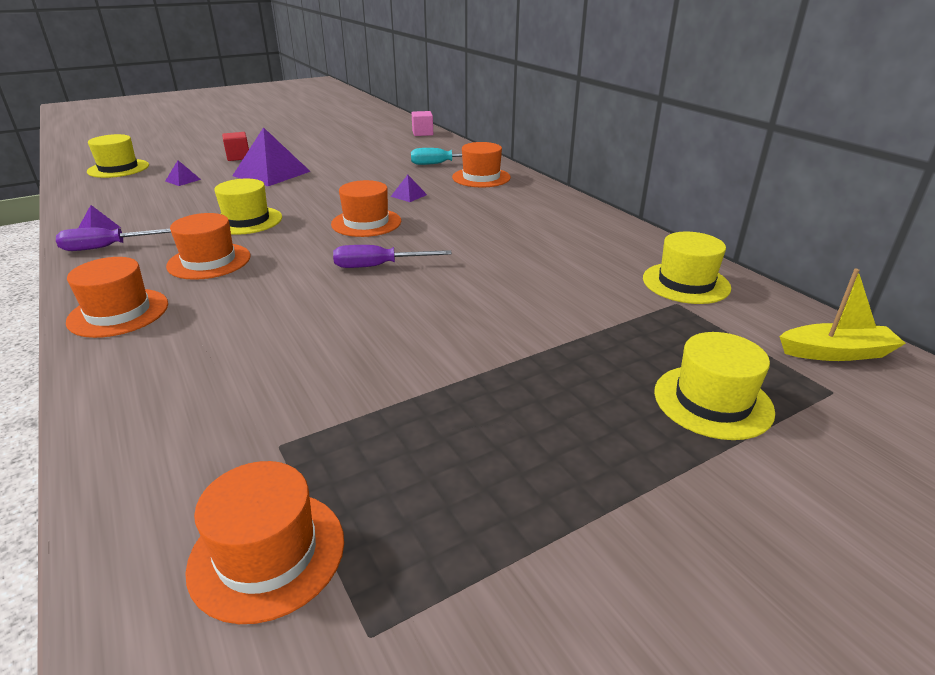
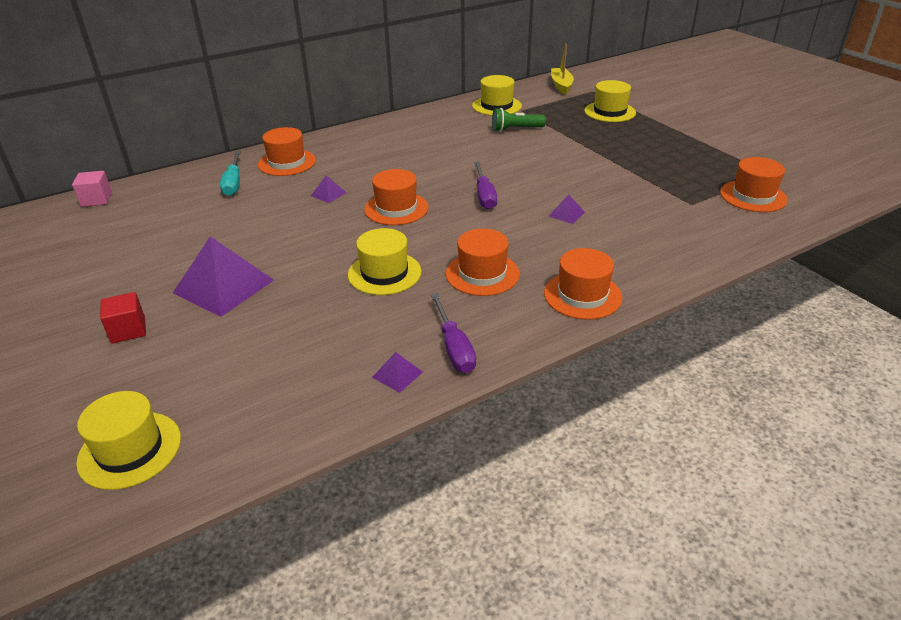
camera: 90 degrees left, 5 degrees up
purple pyramid [165,160,201,186] -> purple pyramid moved to [549,194,585,224]
none -> green flashlight [492,108,546,132]

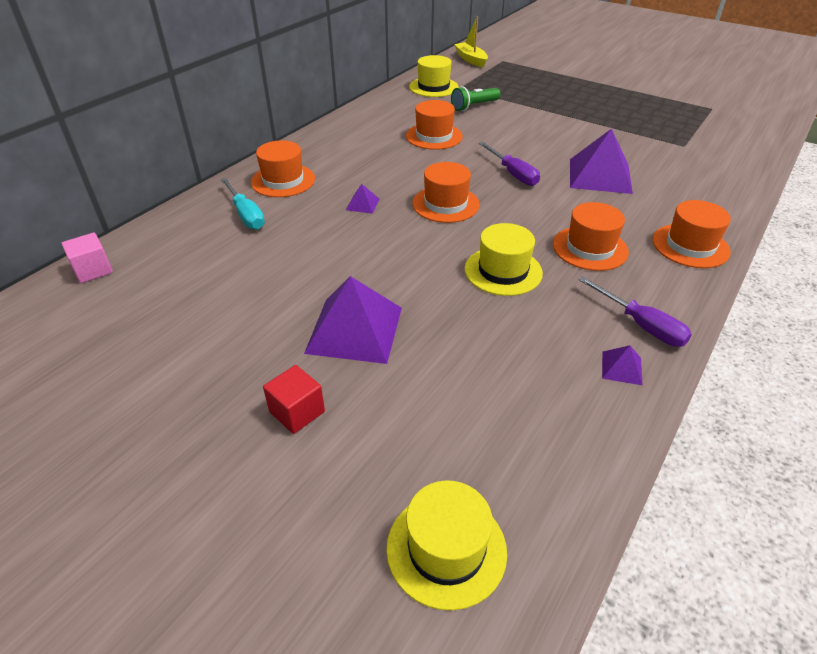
camera: 25 degrees left, 5 degrees up
purple pyramid [549,194,585,224] -> purple pyramid [570,128,633,194], size x2.27
yellow hat [584,80,636,122] -> none
orange hat [720,157,788,212] -> orange hat moved to [406,100,463,150]

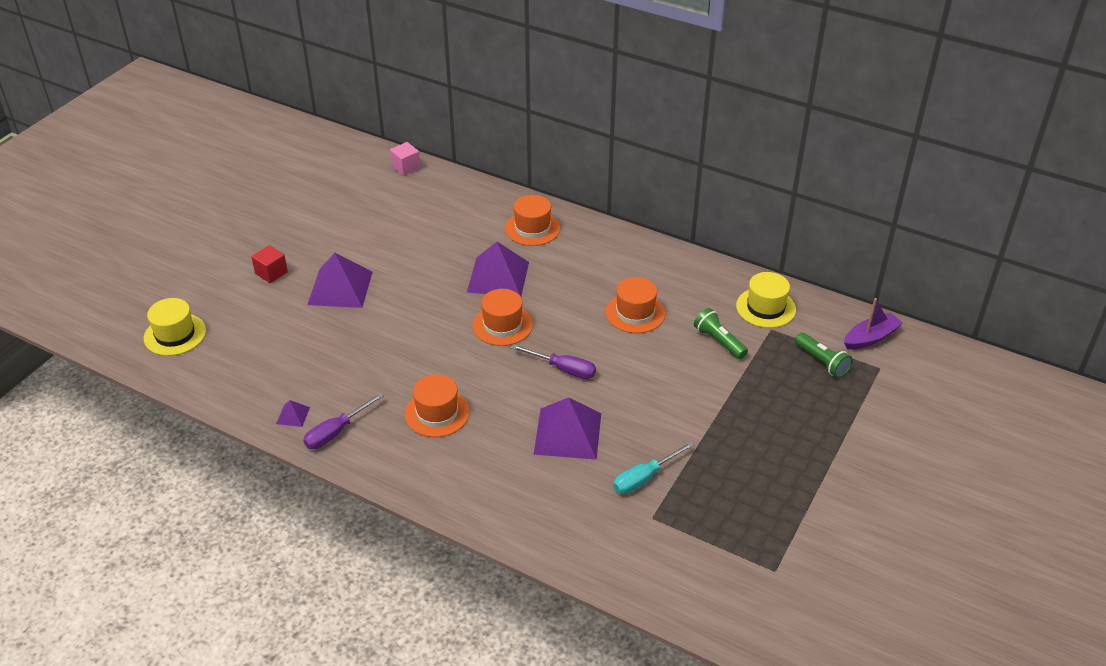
camera: 85 degrees right, 0 degrees up
turquoise screwdriver [221,178,265,230] -> turquoise screwdriver moved to [613,441,694,494]
purple pyramid [346,184,380,214] -> purple pyramid [467,242,529,297], size x2.27
yellow boat [454,17,488,67] -> purple boat [844,298,903,350]
yellow hat [464,223,543,296] -> none
purple screwdriver [479,142,540,186] -> purple screwdriver turned 120 degrees counterclockwise [511,344,596,379]
orange hat [653,200,731,268] -> none
none -> green flashlight [795,333,853,378]

